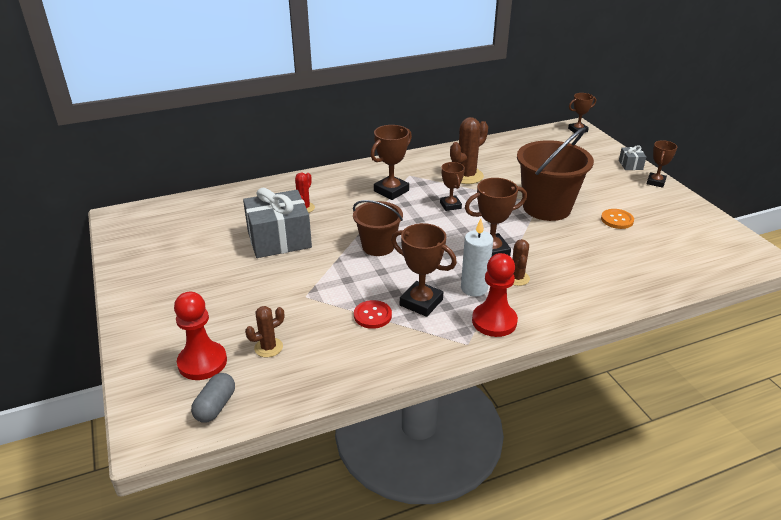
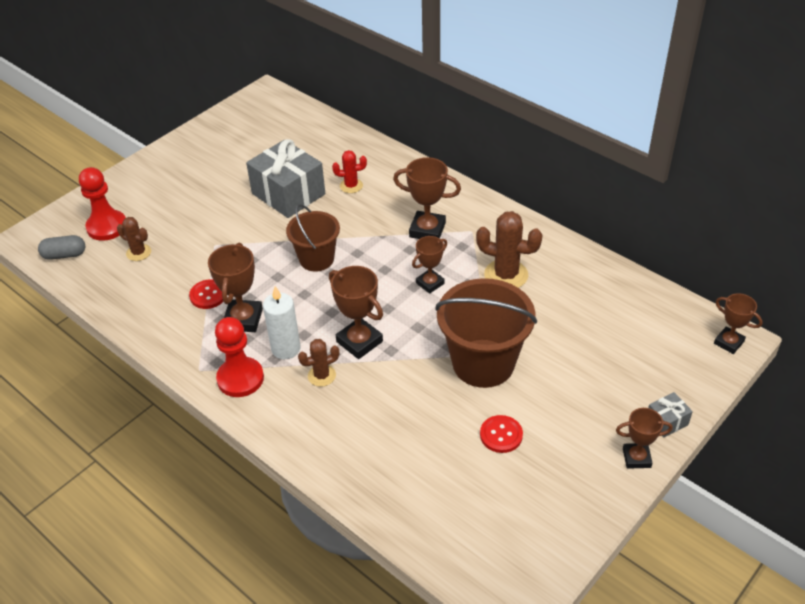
camera: 65 degrees right, 10 degrees up
orange button [601,209,634,229] -> red button [480,415,523,453]

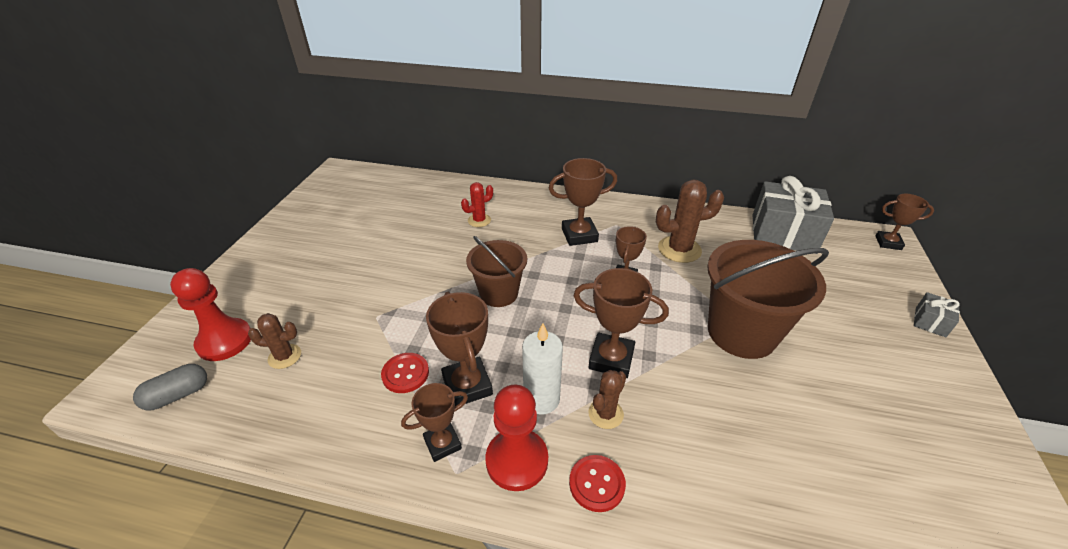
camera: 30 degrees left, 5 degrees down
grey gift [246,139,325,218] -> grey gift moved to [753,176,834,254]
red button [480,415,523,453] -> red button moved to [569,455,626,512]
brown trophy [616,408,672,469] -> brown trophy moved to [401,383,468,462]

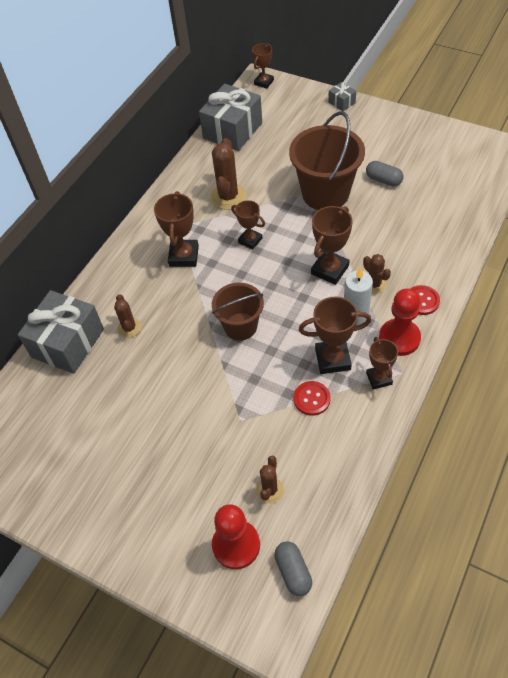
camera: 70 degrees left, 15 degrees up
red cactus [461,182,493,227] -> brown cactus [114,294,141,338]
none -> grey gift [18,290,104,374]
none -> grey capsule [366,161,403,187]

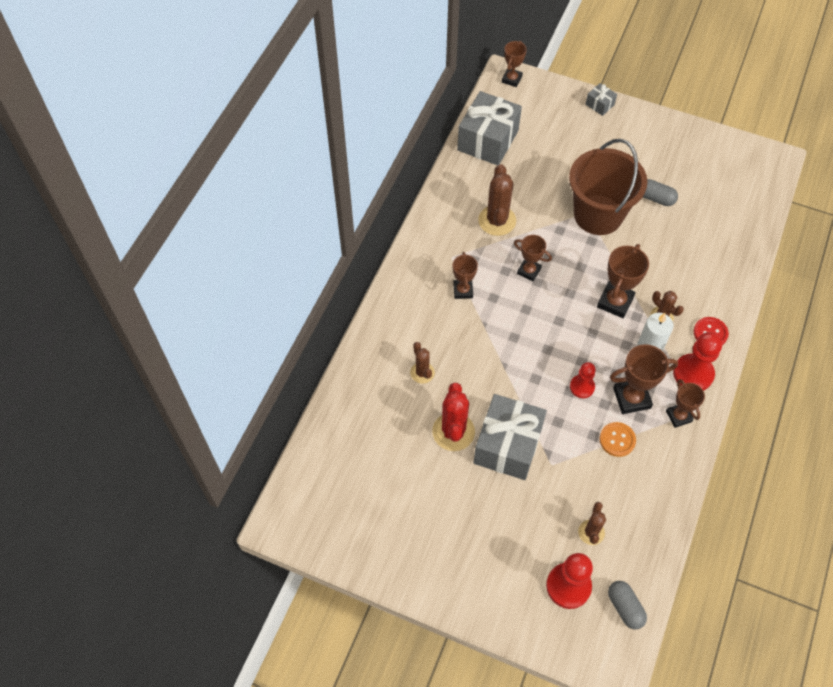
camera: 10 degrees left, 5 degrees up
grey gift [18,290,104,374] -> grey gift moved to [474,394,547,480]
brown trophy [154,191,199,267] -> brown trophy [453,252,478,299], size x0.65
brown bucket [212,283,264,341] -> none
red button [294,381,331,416] -> orange button [600,422,636,457]
none -> red cactus [432,383,475,451]
none -> red pawn [570,362,596,398]

